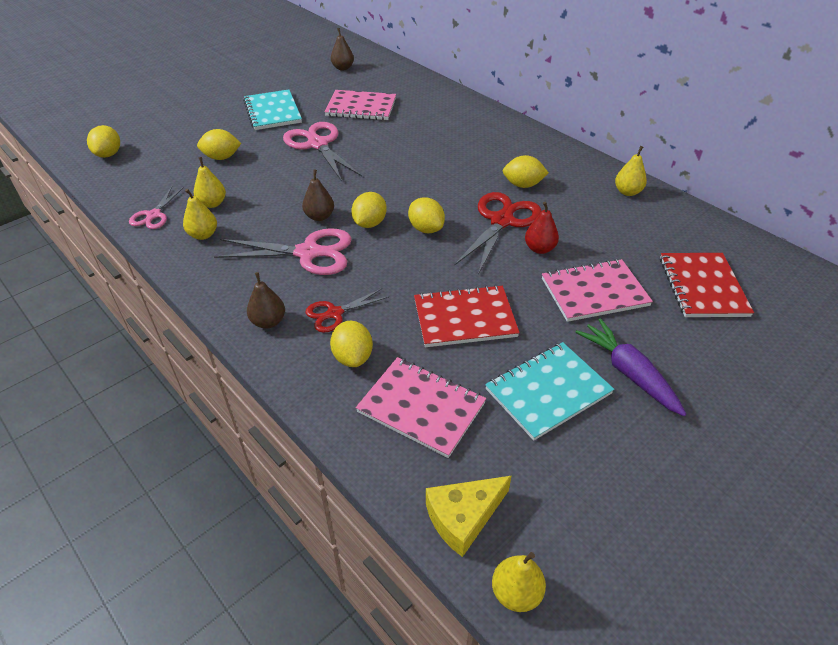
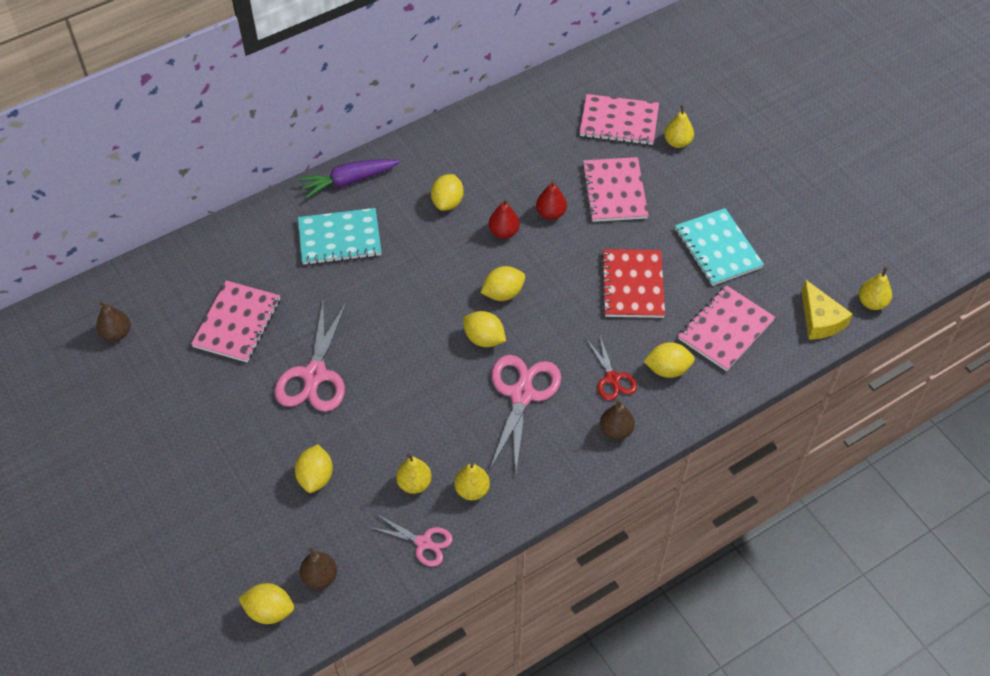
camera: 80 degrees left, 10 degrees up
turquoise notebook [243,89,302,130] -> turquoise notebook moved to [298,208,382,265]
pink scissors [283,122,362,181] -> pink scissors turned 60 degrees counterclockwise [275,301,347,412]
brown pear [302,169,334,221] -> brown pear moved to [300,547,337,589]
red scissors [454,192,542,275] -> red pear [489,199,520,239]
purple carrot [575,319,686,416] -> purple carrot moved to [298,159,400,199]
yellow pear [615,146,647,196] -> yellow pear moved to [664,105,694,148]
red notebook [660,253,754,317] -> pink notebook [580,94,659,145]

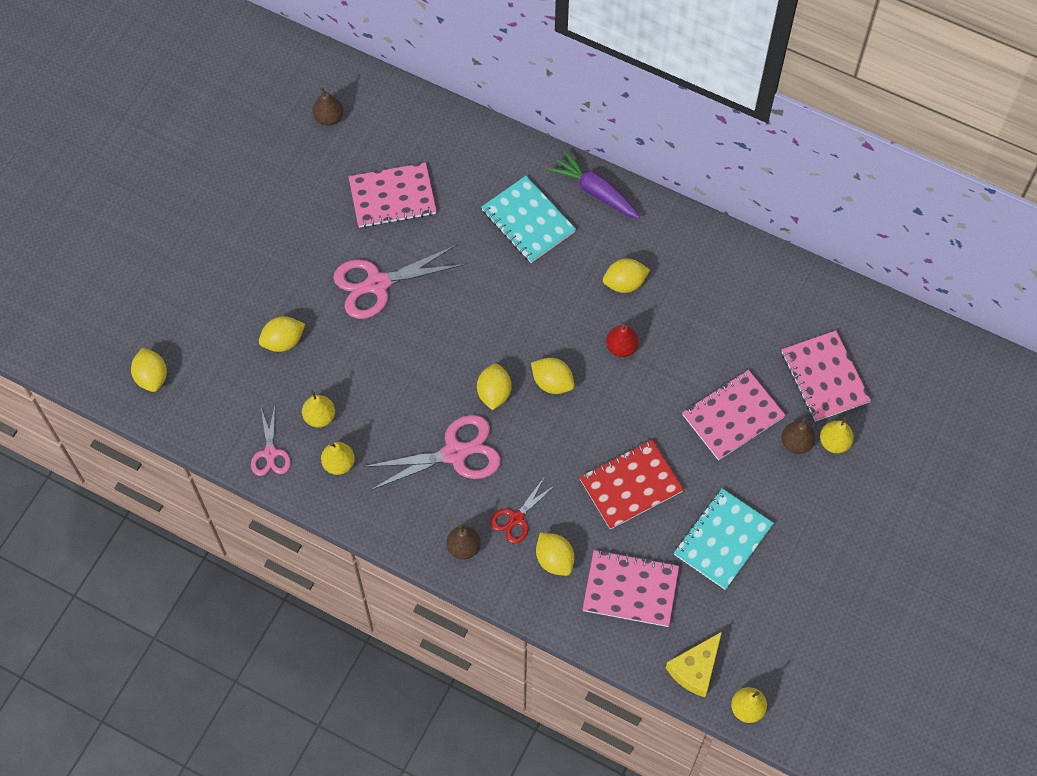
camera: 60 degrees right, 10 degrees up
brown pear [300,547,337,589] -> brown pear moved to [781,417,815,454]
red pear [536,180,567,220] -> none

